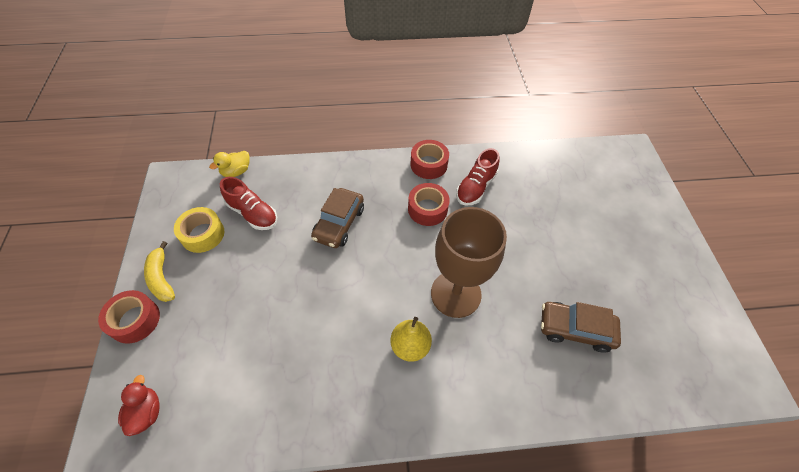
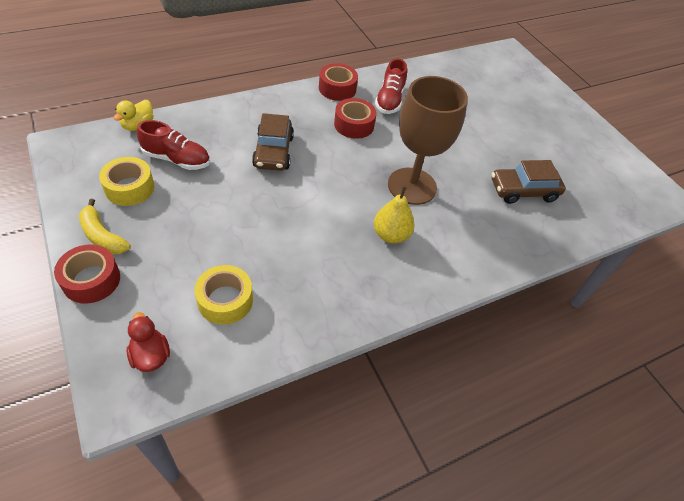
camera: 25 degrees left, 5 degrees down
none -> yellow tape [195,265,253,325]

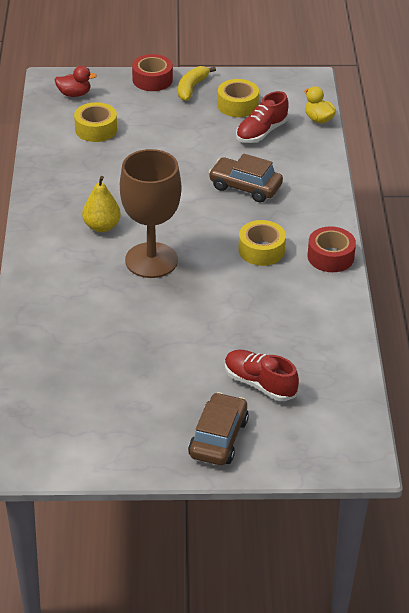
camera: 120 degrees right, 10 degrees down
yellow banana [79,199,131,254] -> yellow banana turned 45 degrees counterclockwise [178,66,216,101]
red tape [334,98,377,139] -> yellow tape [238,220,286,266]
red shoe [375,59,407,114] -> red shoe moved to [225,350,299,401]
brown car [492,160,566,204] -> brown car moved to [188,392,249,465]

